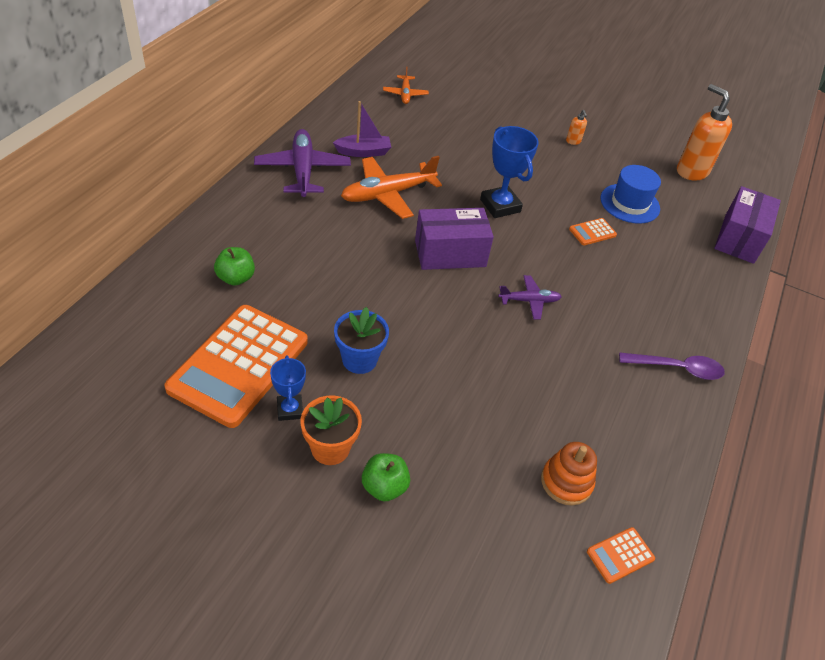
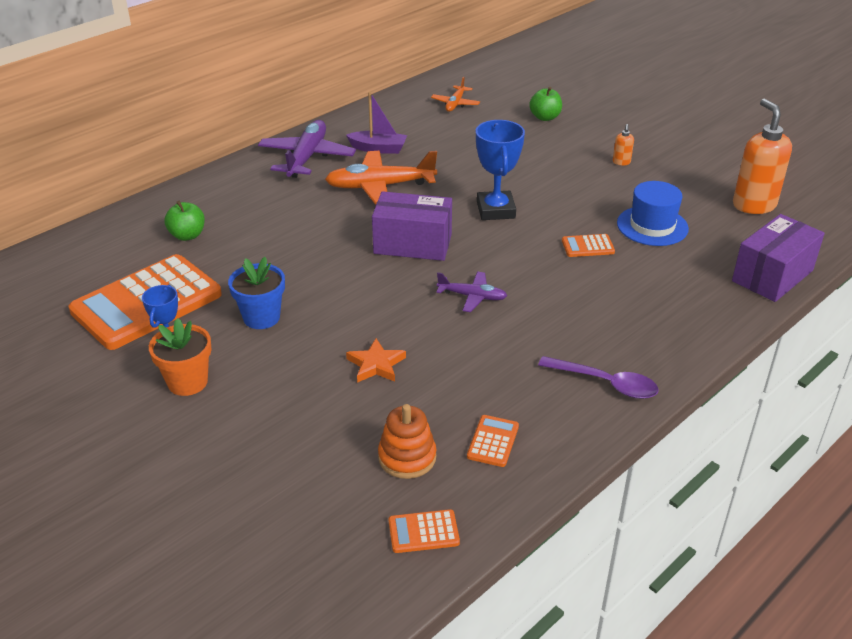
camera: 25 degrees right, 10 degrees down
green apple [362,453,410,501] -> green apple moved to [529,87,562,121]
none -> orange star [346,338,406,383]
none -> orange calculator [467,415,519,467]

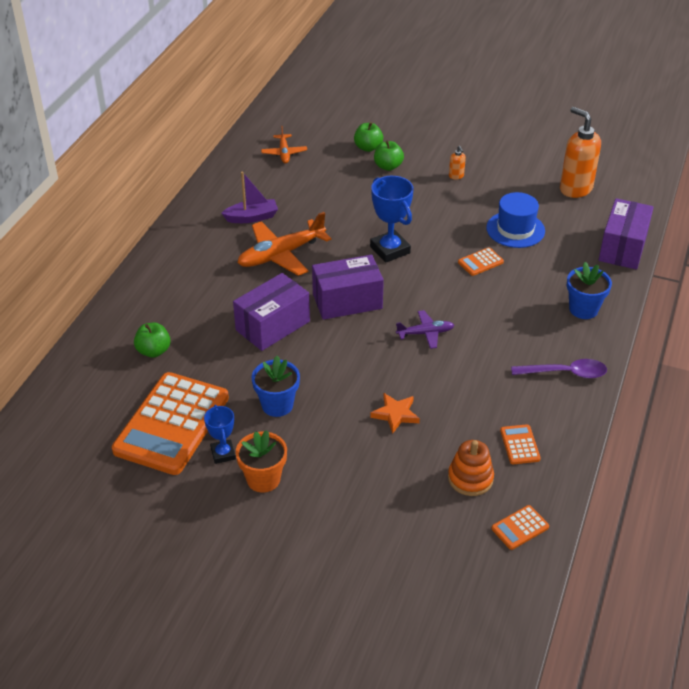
camera: 25 degrees left, 5 degrees up
purple plane [258,120,356,178] -> none
none -> purple box [233,273,310,351]
none -> green apple [374,141,404,171]
none -> blue flower pot [567,262,612,319]

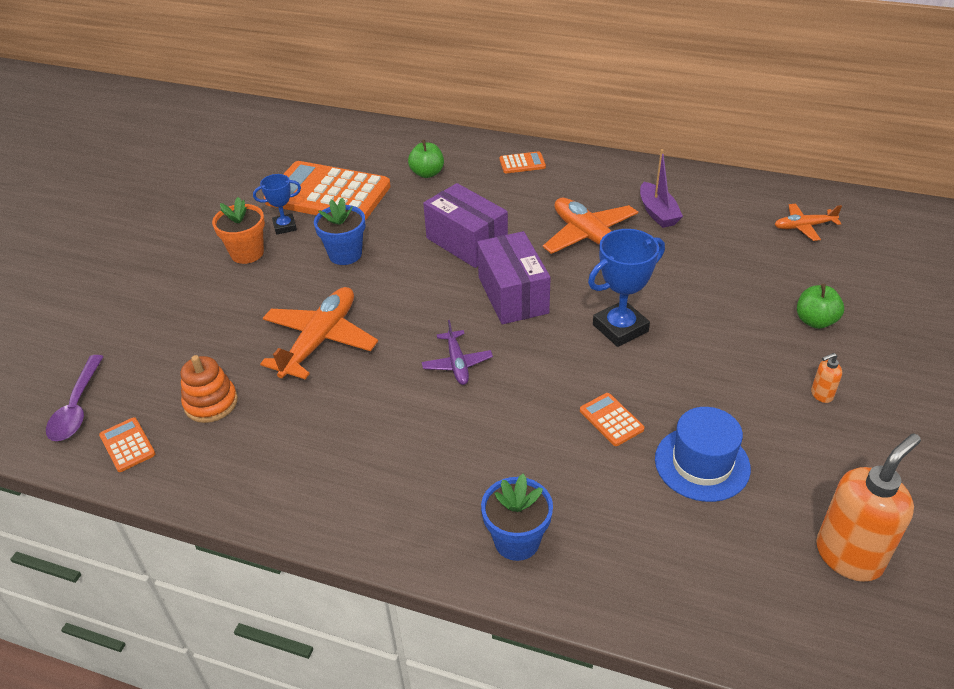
camera: 90 degrees right, 0 degrees up
green apple [354,122,383,152] -> none
orange star [370,393,420,434] -> orange plane [260,287,378,379]
orange calculator [500,424,541,464] -> orange calculator moved to [500,151,546,173]
purple spoon [511,359,607,379] -> purple spoon moved to [46,355,104,441]
purple box [599,198,654,269] -> none

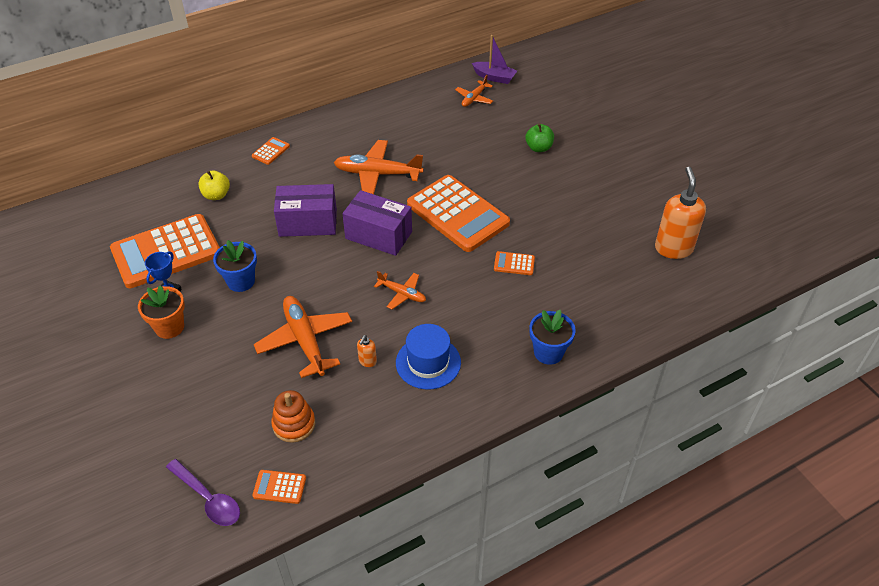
camera: 50 degrees left, 5 degrees up
green apple [408,140,444,178] -> yellow apple [198,171,230,200]
purple plane [422,320,493,385] -> orange plane [374,271,426,309]
blue trophy [588,229,665,347] -> orange calculator [407,175,510,252]
purple boat [640,149,683,228] -> purple boat moved to [472,35,517,84]
blue hat [655,407,751,502] -> blue hat moved to [396,324,461,390]
orange soap dispenser [811,353,842,403] -> orange soap dispenser moved to [357,335,377,367]

